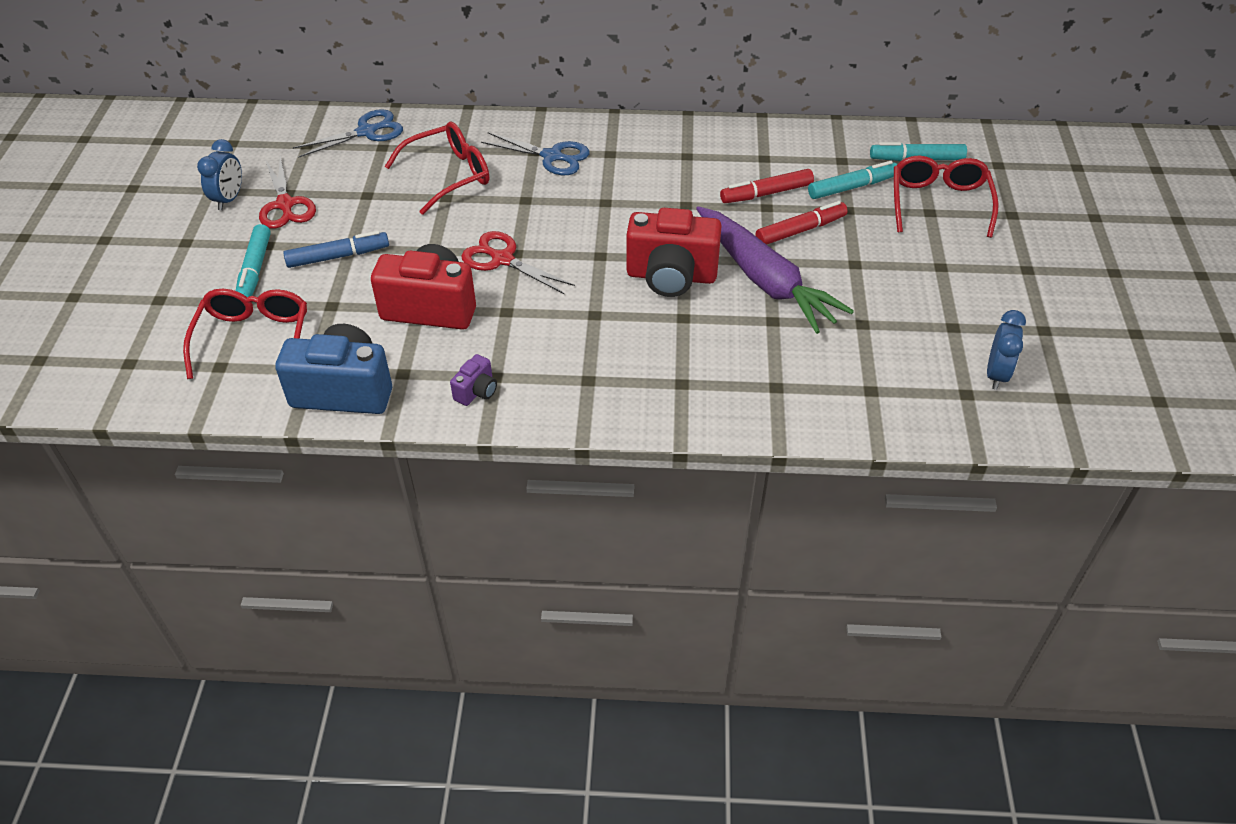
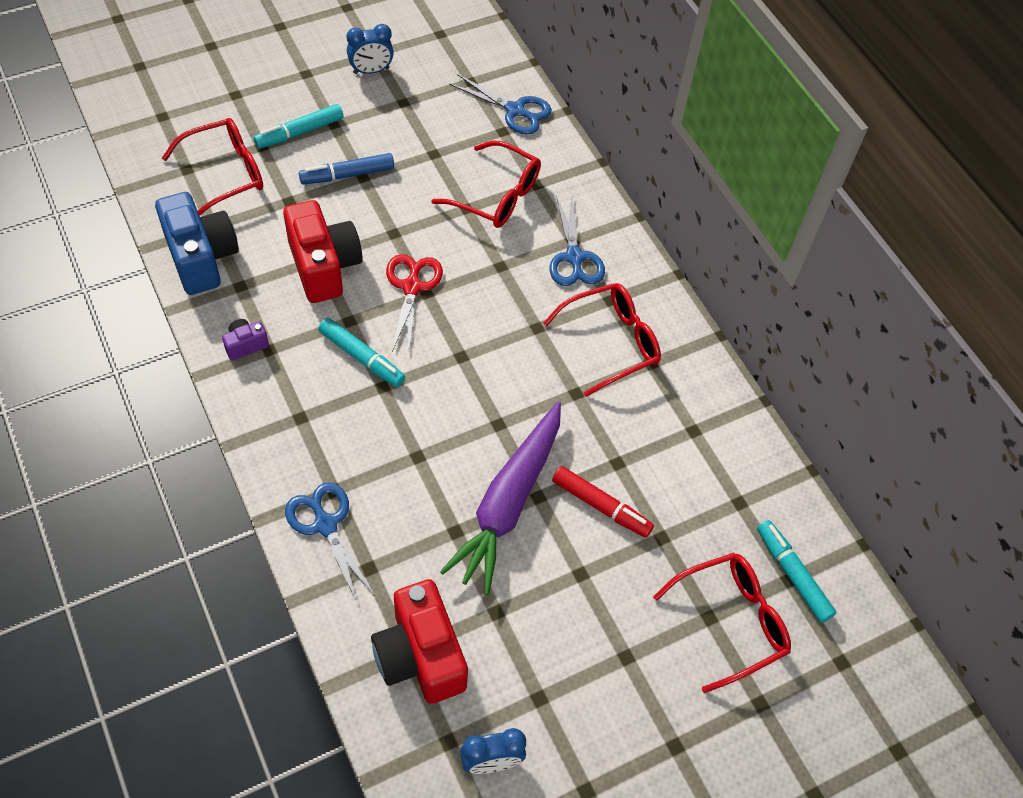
camera: 55 degrees right, 10 degrees up
red scissors [259,156,316,229] -> none
blue marker [283,231,389,268] -> blue marker turned 120 degrees clockwise [299,153,394,184]
purple camera [450,354,497,406] -> purple camera turned 150 degrees clockwise [222,319,269,361]
red camera [626,208,722,297] -> red camera moved to [371,579,468,704]
red marker [720,169,814,203] -> none
turquoise marker [808,161,897,199] -> turquoise marker moved to [318,318,405,387]
none -> blue scissors [285,482,375,602]
none -> red glasses [543,283,661,397]

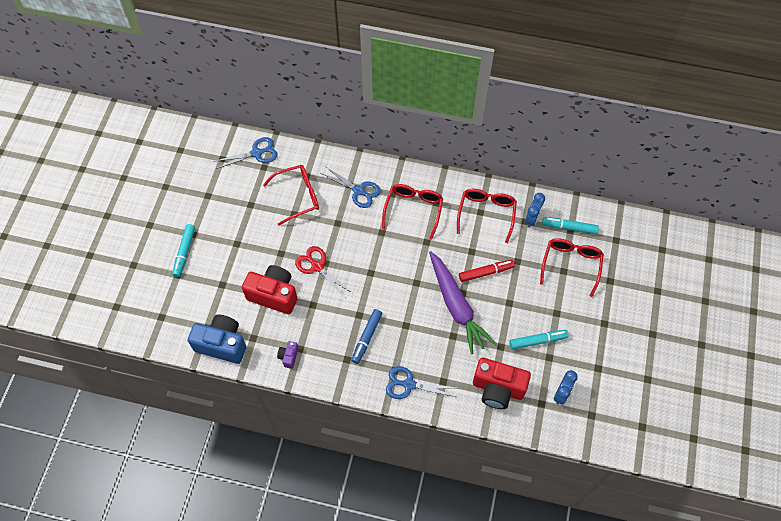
camera: 45 degrees left, 5 degrees up
red glasses [162,118,263,216] -> red glasses moved to [457,189,517,243]
blue marker [299,153,394,184] -> blue marker moved to [351,309,382,364]
turquoise marker [318,318,405,387] -> turquoise marker moved to [509,330,569,350]
blue clock [347,24,394,74] -> blue clock moved to [525,193,545,228]

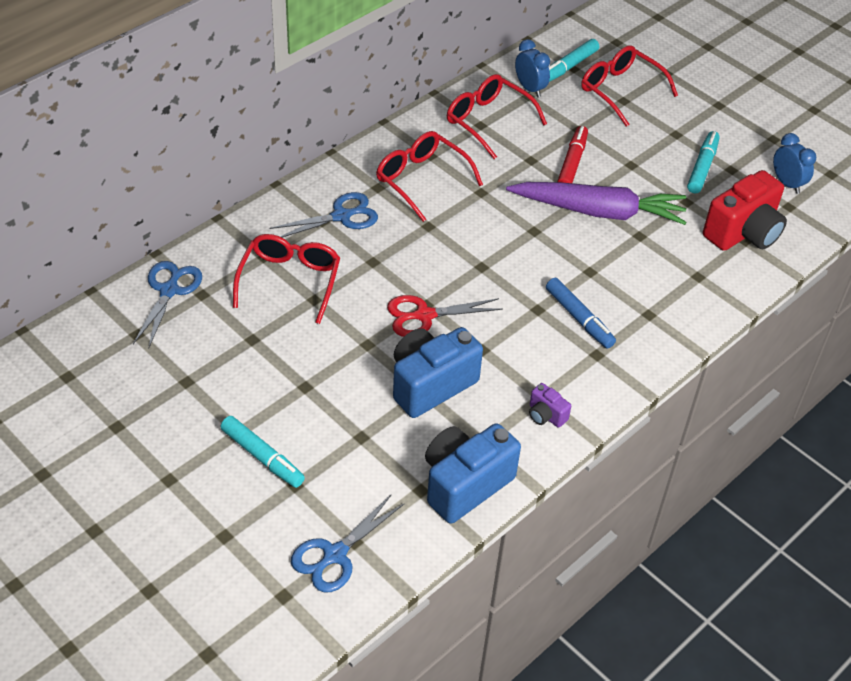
camera: 60 degrees left, 15 degrees down
red camera [242,265,298,314] -> blue camera [393,327,483,418]
blue scissors [386,366,456,399] -> blue scissors moved to [291,494,405,592]

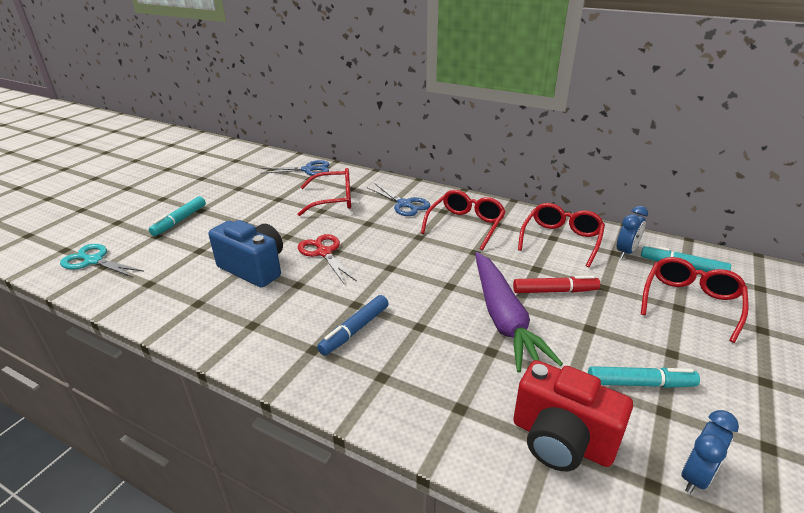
camera: 75 degrees right, 15 degrees down
blue scissors [291,494,405,592] -> turquoise scissors [60,244,144,278]
blue camera [425,423,521,524] -> none
purple camera [529,383,571,428] -> none

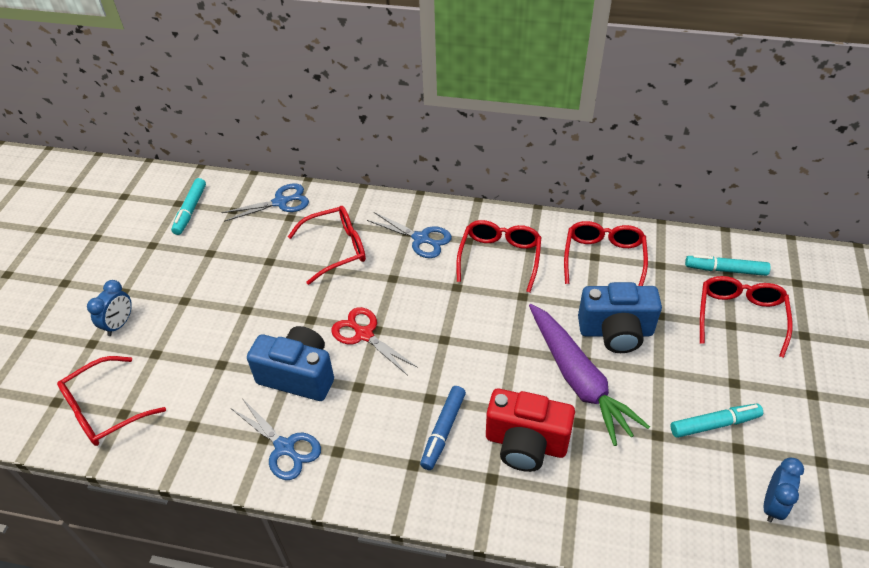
camera: 15 degrees left, 15 degrees up
turquoise scissors [60,244,144,278] -> red glasses [57,356,166,446]
turquoise marker [149,196,206,236] -> turquoise marker moved to [171,178,206,235]
red marker [513,275,600,293] -> blue camera [578,282,662,353]
red camera [513,360,633,471] -> red camera moved to [486,389,575,472]
blue clock [617,206,648,258] -> blue clock moved to [87,280,132,336]
none -> blue scissors [232,398,321,480]

